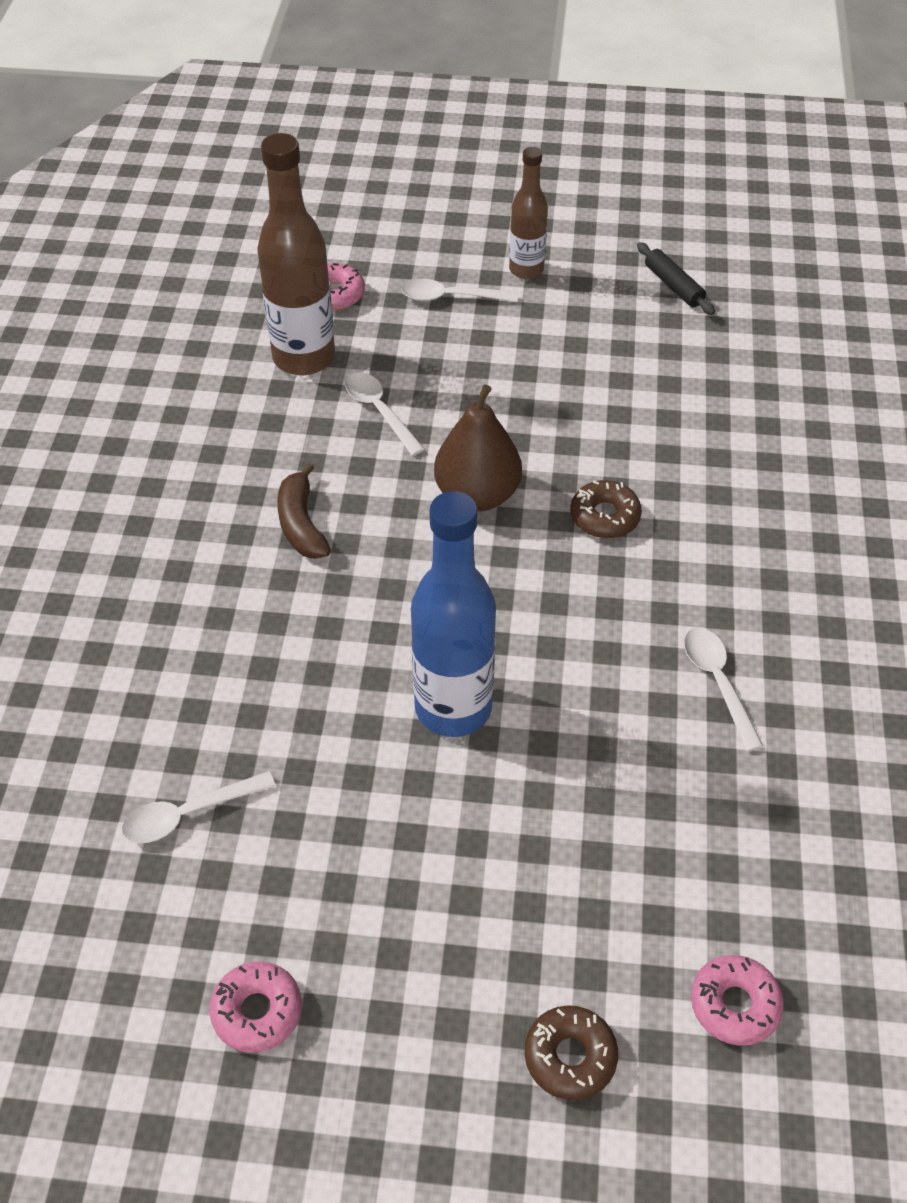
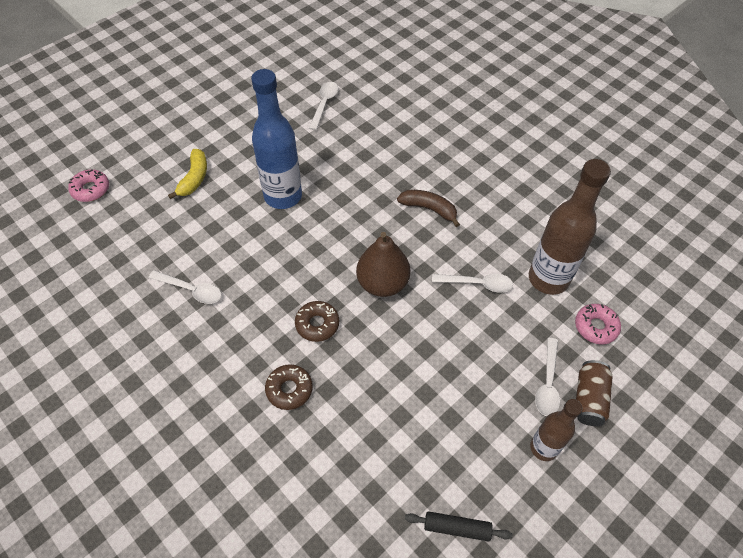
camera: 130 degrees right, 5 degrees up
pink donut [209,962,302,1053] -> none
white spoon [401,279,518,302] -> white spoon turned 150 degrees clockwise [535,338,560,416]
brown donut [525,1005,618,1100] -> brown donut moved to [265,364,313,410]
none -> yellow banana [168,149,207,199]
none -> brown can [576,360,613,426]

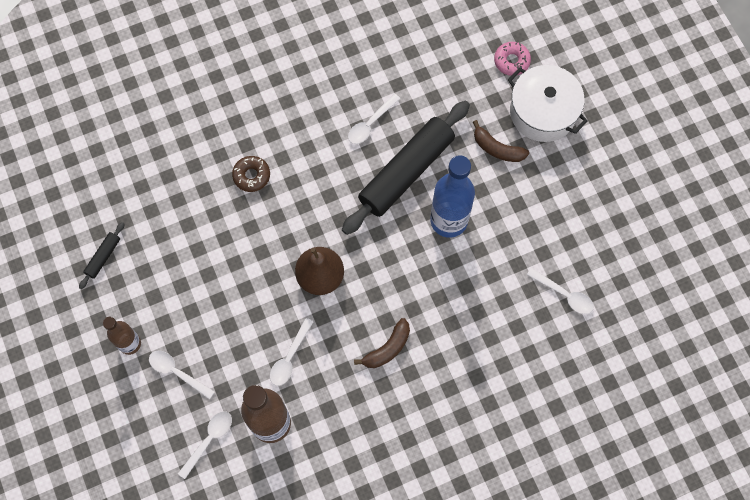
camera: 110 degrees right, 15 degrees up
yellow banana [168,149,207,199] -> brown banana [473,120,529,162]
brown donut [295,301,339,342] -> none
pink donut [575,304,621,344] -> white spoon [178,411,232,479]
brown can [576,360,613,426] -> none
none -> black rolling pin [342,101,470,235]
none -> white pot [508,65,588,142]

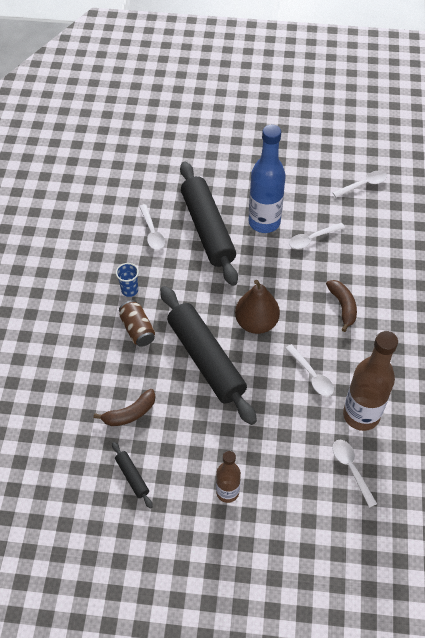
camera: 60 degrees left, 15 degrees down
white spoon [149,351,215,400] -> white spoon moved to [289,223,345,249]
brown donut [232,156,270,192] -> brown can [119,300,155,347]
brown banana [473,120,529,162] -> brown banana moved to [94,389,155,426]
pink donut [494,42,531,76] -> none
white pot [508,65,588,142] -> none
none -> blue cup [116,263,139,297]
none -> black rolling pin [160,286,257,425]

